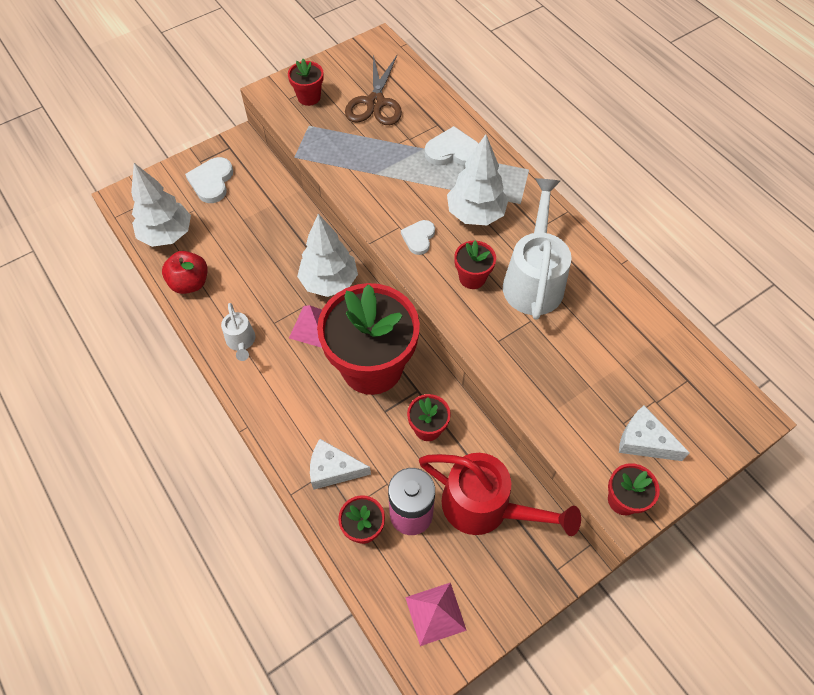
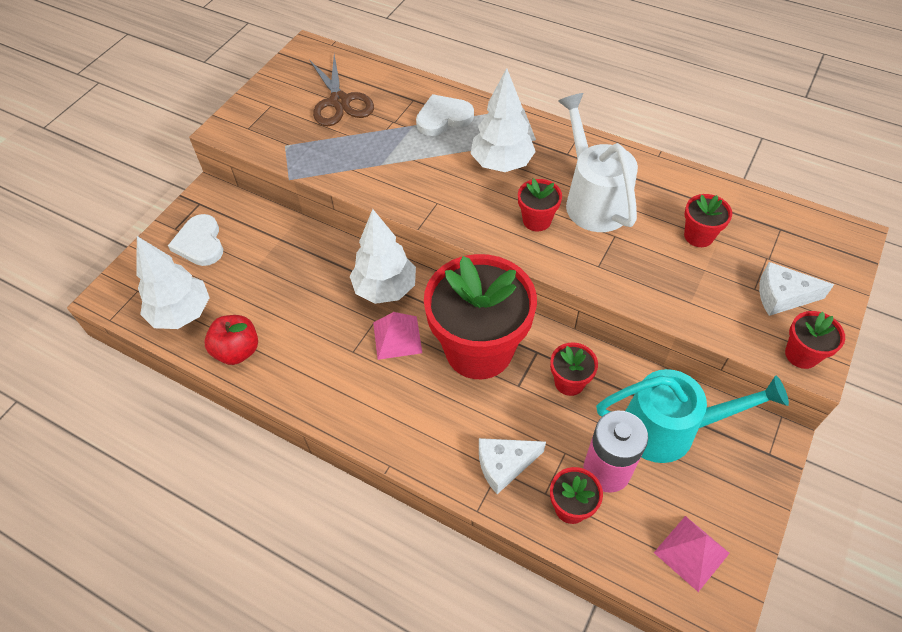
camera: 25 degrees left, 5 degrees down
white watering can [221,303,255,361] -> none
red flower pot [288,59,324,106] -> red flower pot moved to [684,194,732,247]
white heart [401,220,435,255] -> none
red watering can [419,453,581,536] -> turquoise watering can [596,369,789,463]

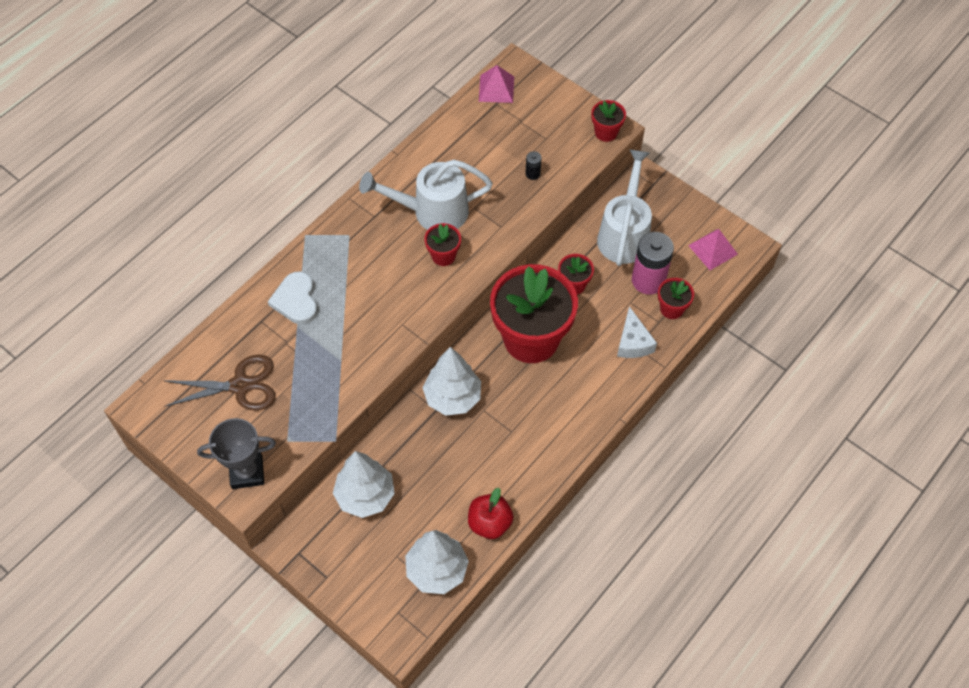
camera: 80 degrees left, 5 degrees up
white heart [168,214,223,266] -> none
pink pyramid [373,312,422,360] -> pink pyramid moved to [479,65,514,103]
white tree [470,68,536,172] -> white tree moved to [333,451,395,518]
turquoise watering can [596,369,789,463] -> white watering can [597,149,652,266]
red flower pot [684,194,732,247] -> none
white cheese [759,262,834,316] -> none
none -> grey trophy [197,418,276,489]
none -> black battery [525,151,541,180]

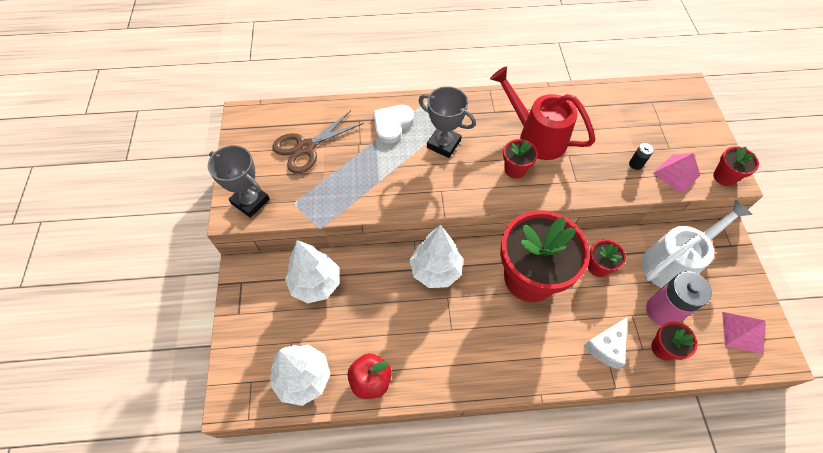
camera: 45 degrees right, 0 degrees up
brown scissors [164,355,275,411] -> brown scissors turned 105 degrees clockwise [273,111,364,173]
white watering can [359,160,493,230] -> red watering can [490,66,595,160]
pink pyramid [479,65,514,103] -> pink pyramid moved to [653,153,700,194]
none -> grey trophy [419,86,476,158]

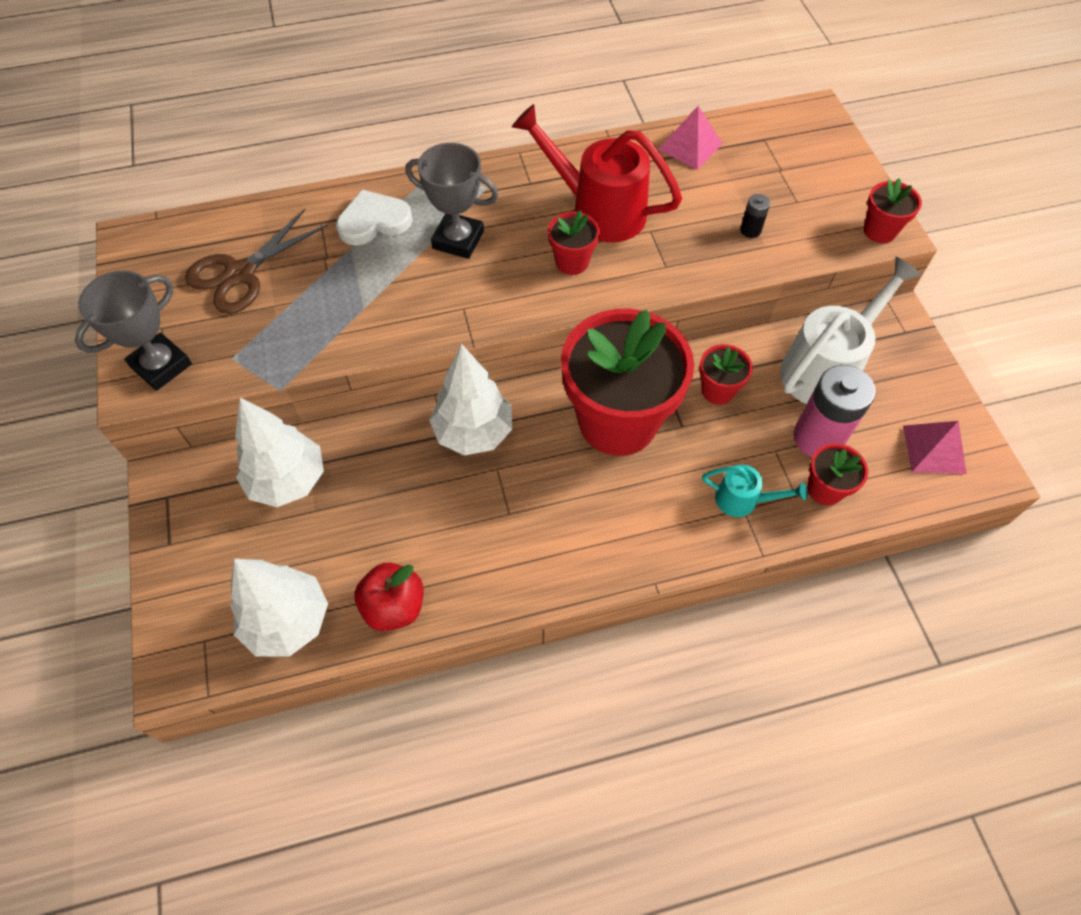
camera: 10 degrees left, 0 degrees up
grey trophy [208,145,270,218] -> grey trophy turned 75 degrees counterclockwise [75,271,192,391]
white heart [373,105,414,144] -> white heart turned 45 degrees clockwise [336,190,413,246]
white cheese [584,317,628,369] -> turquoise watering can [702,465,808,517]
pink pyramid [653,153,700,194] -> pink pyramid moved to [658,106,723,170]

